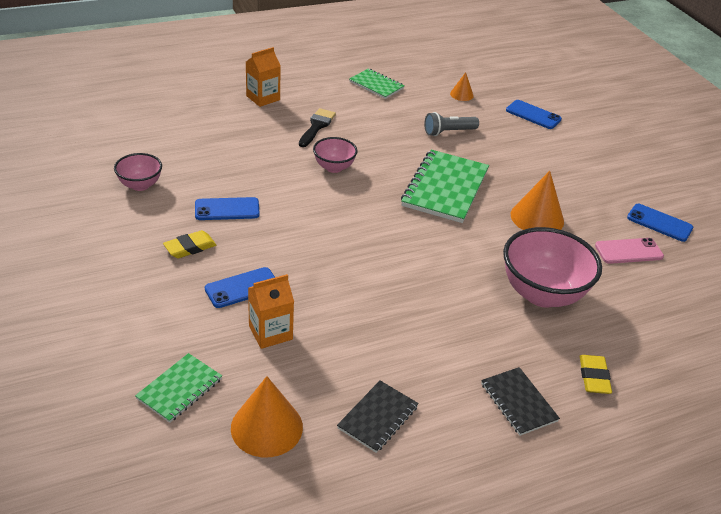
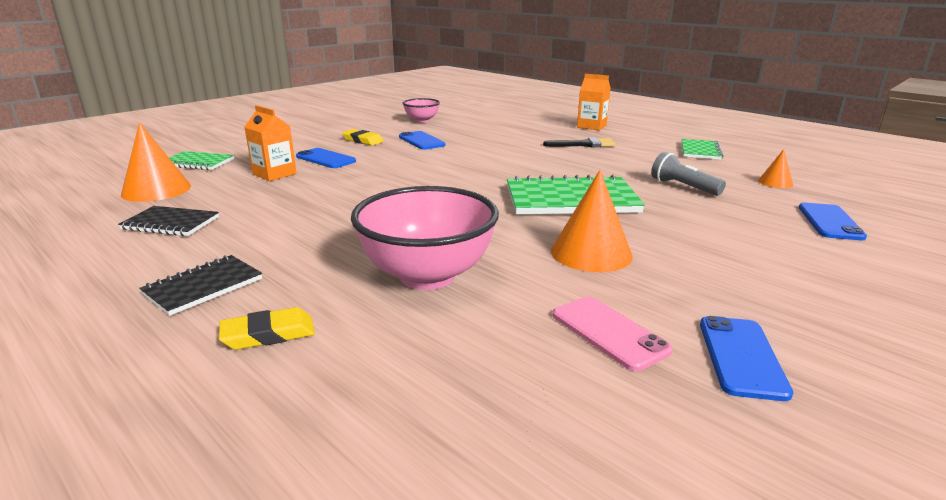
camera: 70 degrees right, 15 degrees down
pink bowl [313,137,357,173] -> none

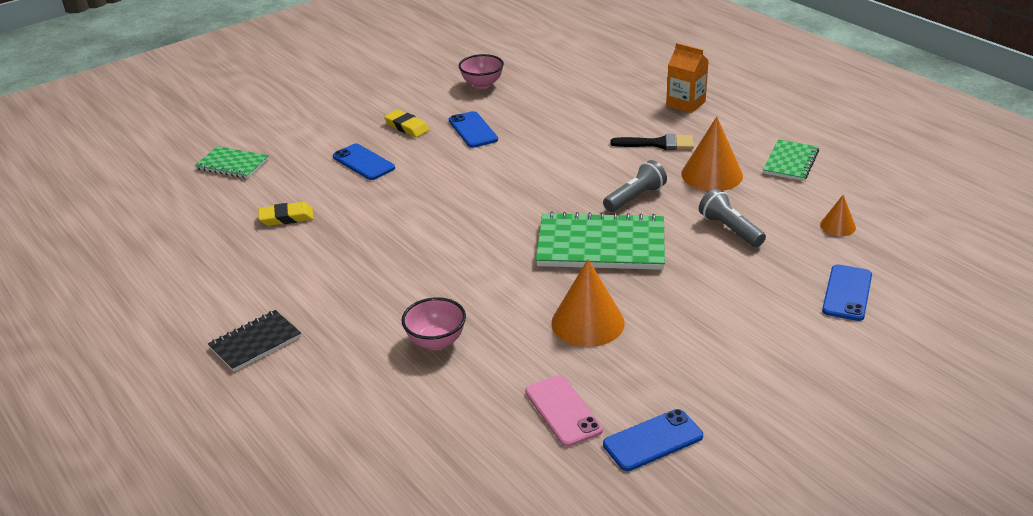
camera: 10 degrees right, 10 degrees up
black notebook [118,206,219,236] -> none
orange cone [121,122,191,202] -> orange cone moved to [681,117,743,191]
yellow eraser [219,307,315,350] -> yellow eraser moved to [258,202,314,226]
orange carton [245,105,297,181] -> none
pink bowl [351,186,499,290] -> pink bowl [401,297,466,350], size x0.54
blue phone [700,316,793,401] -> blue phone turned 45 degrees clockwise [603,409,703,471]
none -> grey flashlight [603,160,667,212]

